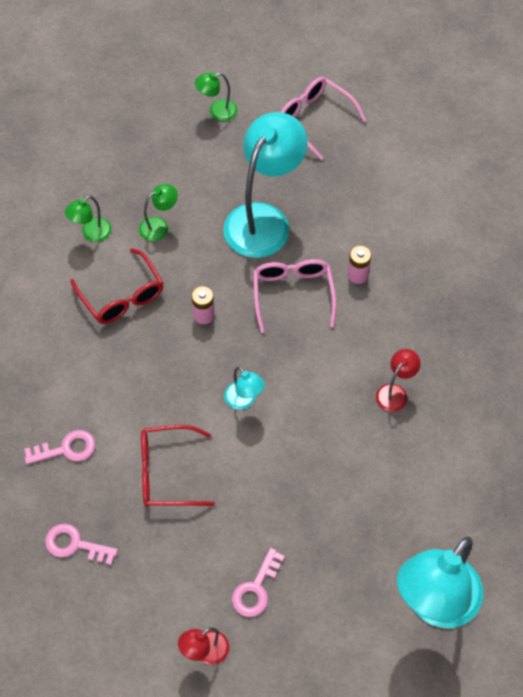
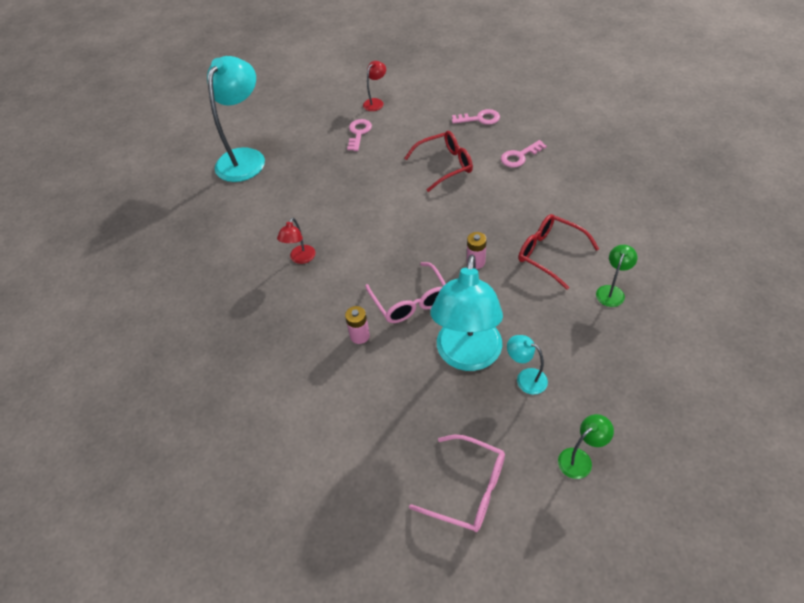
camera: 165 degrees right, 10 degrees down
green lamp [139,184,178,241] -> none
turquoise lamp [224,367,265,410] -> turquoise lamp moved to [507,335,548,395]

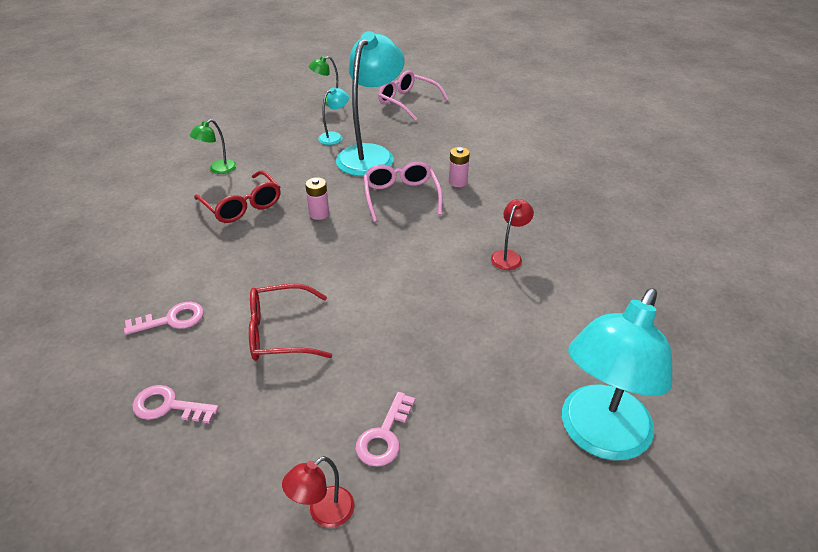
camera: 170 degrees left, 10 degrees down
turquoise lamp [507,335,548,395] -> turquoise lamp turned 90 degrees counterclockwise [318,87,349,145]

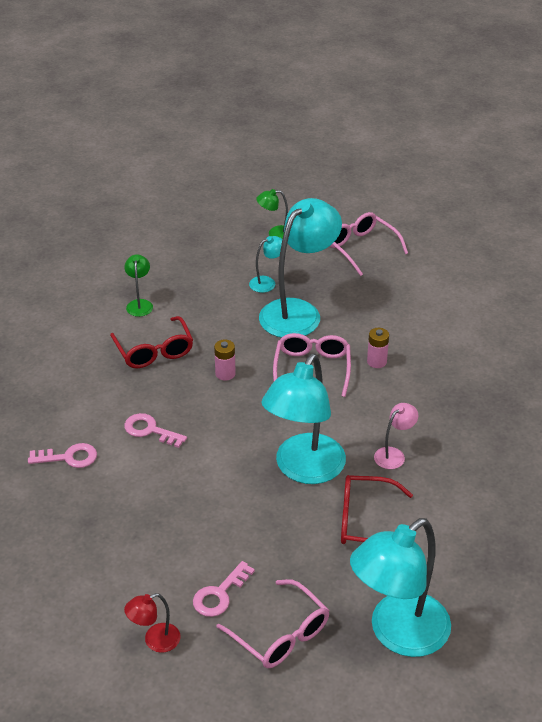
camera: 15 degrees right, 0 degrees up
pink key [132,385,219,423] -> pink key moved to [124,413,187,448]
green lamp [190,119,236,174] -> green lamp turned 120 degrees clockwise [124,254,153,317]
red glasses [249,284,333,361] -> red glasses moved to [341,475,413,544]
red lamp [491,199,534,270] -> pink lamp [374,403,418,469]
none -> pink glasses [216,579,329,668]
none -> turquoise lamp [261,354,346,484]

